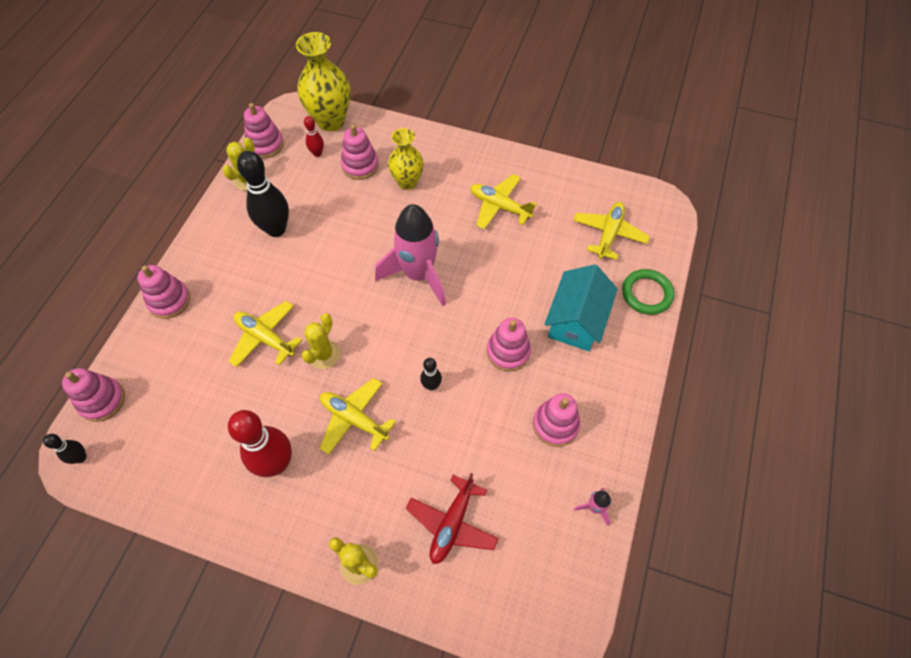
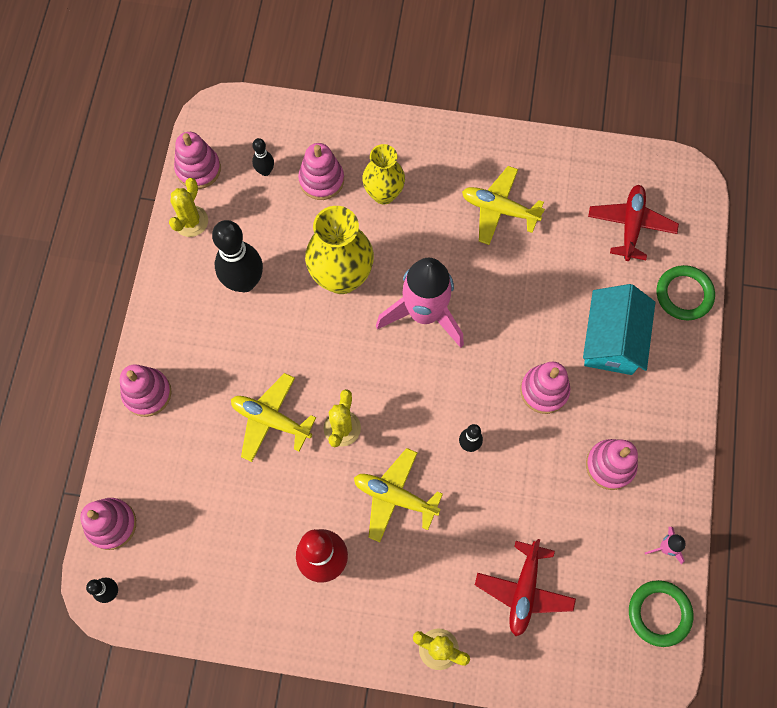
camera: 10 degrees left, 10 degrees up
yellow vase [296,32,350,131] -> yellow vase moved to [305,206,374,294]
red bowling pin [304,116,324,157] -> black bowling pin [252,138,274,176]
yellow plane [573,202,650,260] -> red plane [588,185,679,261]
none -> green ring [629,580,693,647]

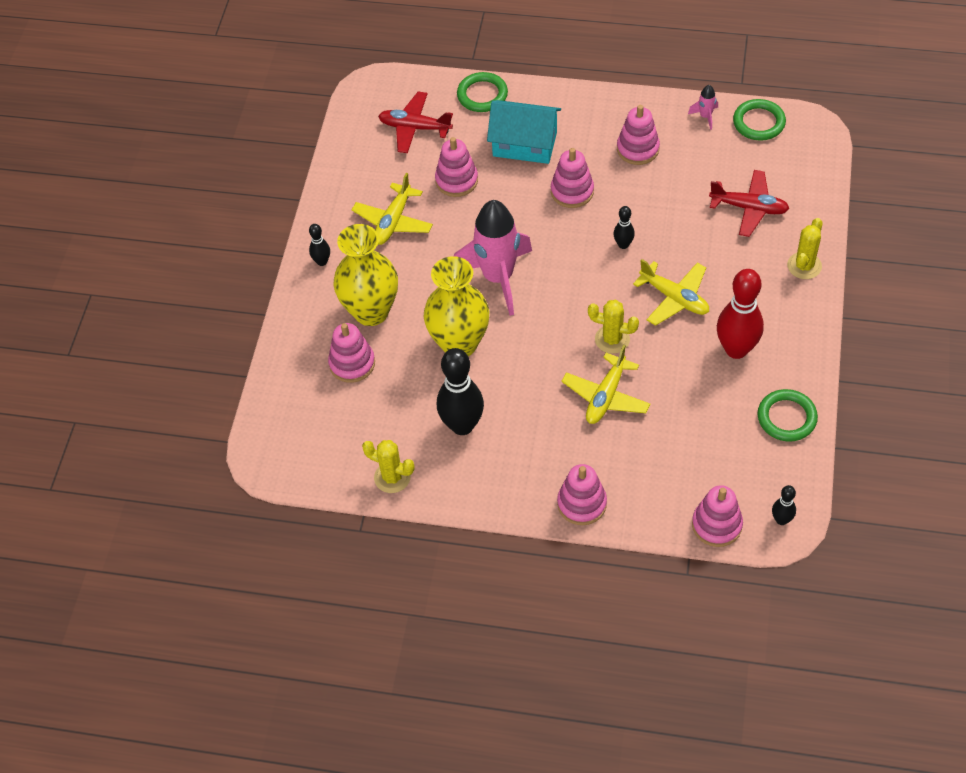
camera: 85 degrees left, 15 degrees down
pink stacking toy [174,132,221,189] -> pink stacking toy moved to [435,137,478,197]
black bowling pin [252,138,274,176] -> black bowling pin moved to [309,224,330,266]
yellow plane [354,448,443,542] -> yellow plane turned 75 degrees counterclockwise [633,259,709,326]
yellow vase [362,144,405,204] -> yellow vase [333,224,398,326], size x1.53
none -> green ring [758,389,818,442]

